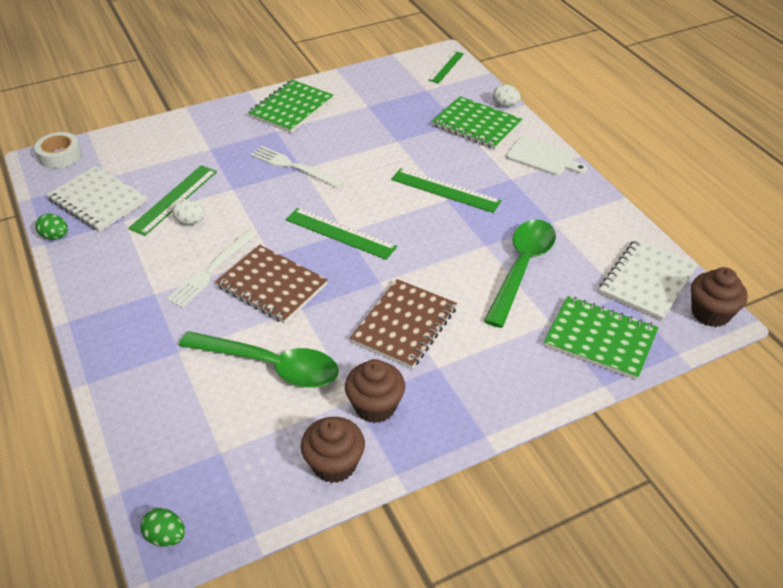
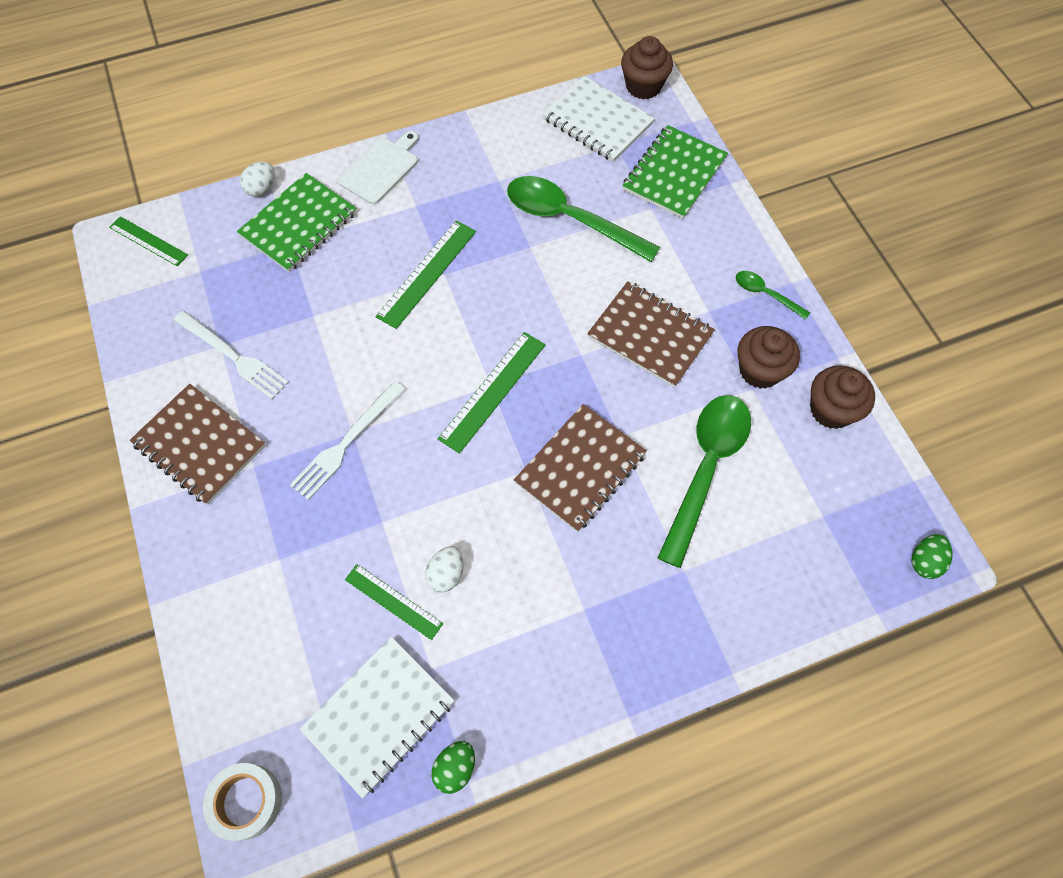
camera: 85 degrees left, 20 degrees up
green ruler [128,165,217,236] -> green ruler [345,564,443,640], size x0.66
white fork [167,229,258,308] -> white fork moved to [174,311,289,399]
green notebook [248,80,334,133] -> brown notebook [130,384,266,505]
none -> green spoon [736,271,810,320]

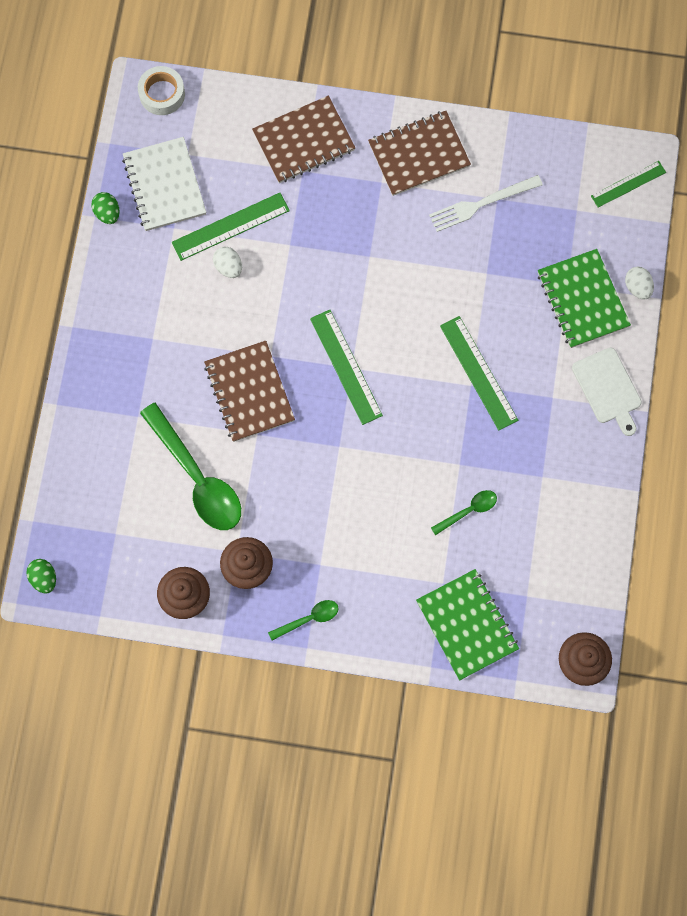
camera: 120 degrees right, 10 degrees up
white fork [290,381,405,500] -> none
green ruler [345,564,443,640] -> green ruler [172,193,290,261], size x1.51
green spoon [507,176,660,262] -> green spoon [431,490,497,536], size x0.47
white notebook [543,76,655,162] -> none
brown notebook [587,281,715,388] -> brown notebook moved to [252,96,355,183]

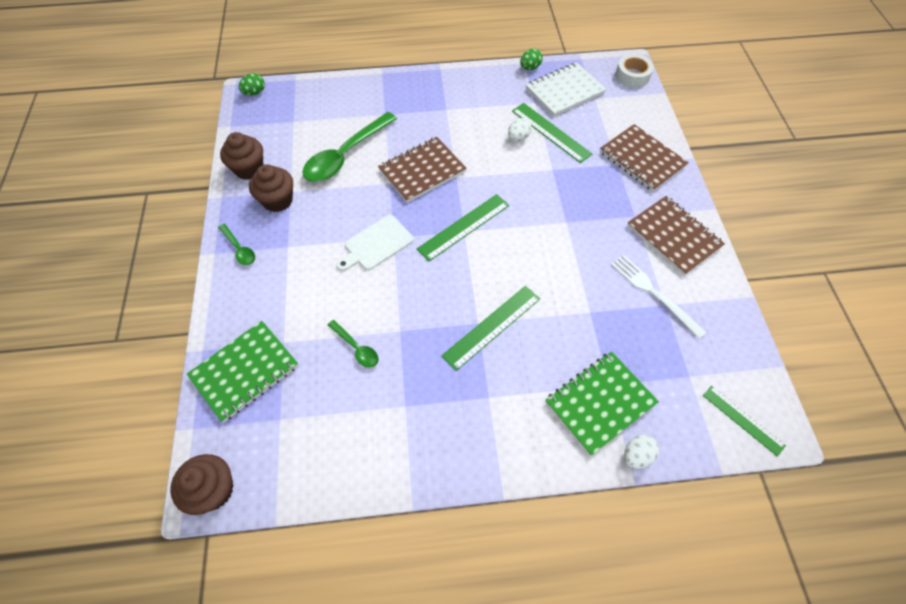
camera: 75 degrees right, 15 degrees down
white cutting board [572,348,642,436] -> white cutting board moved to [337,215,414,271]

